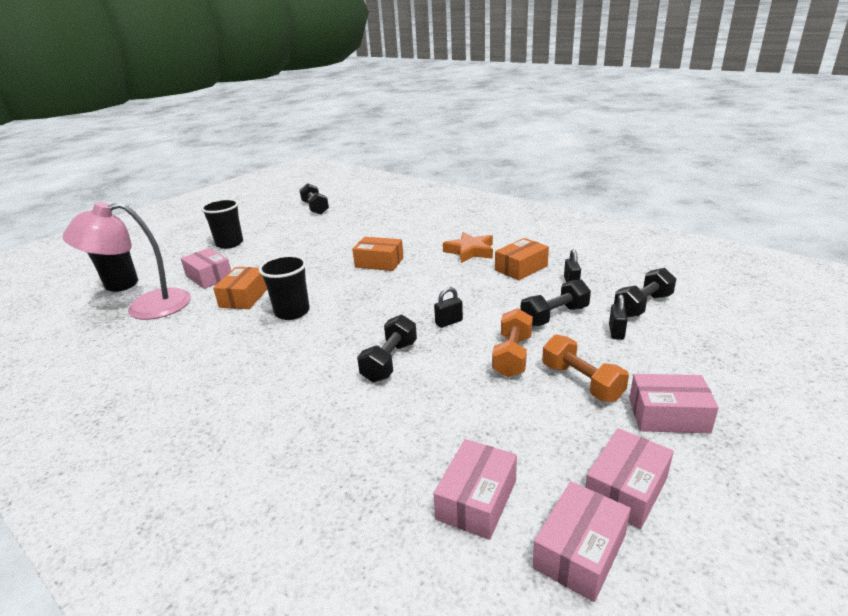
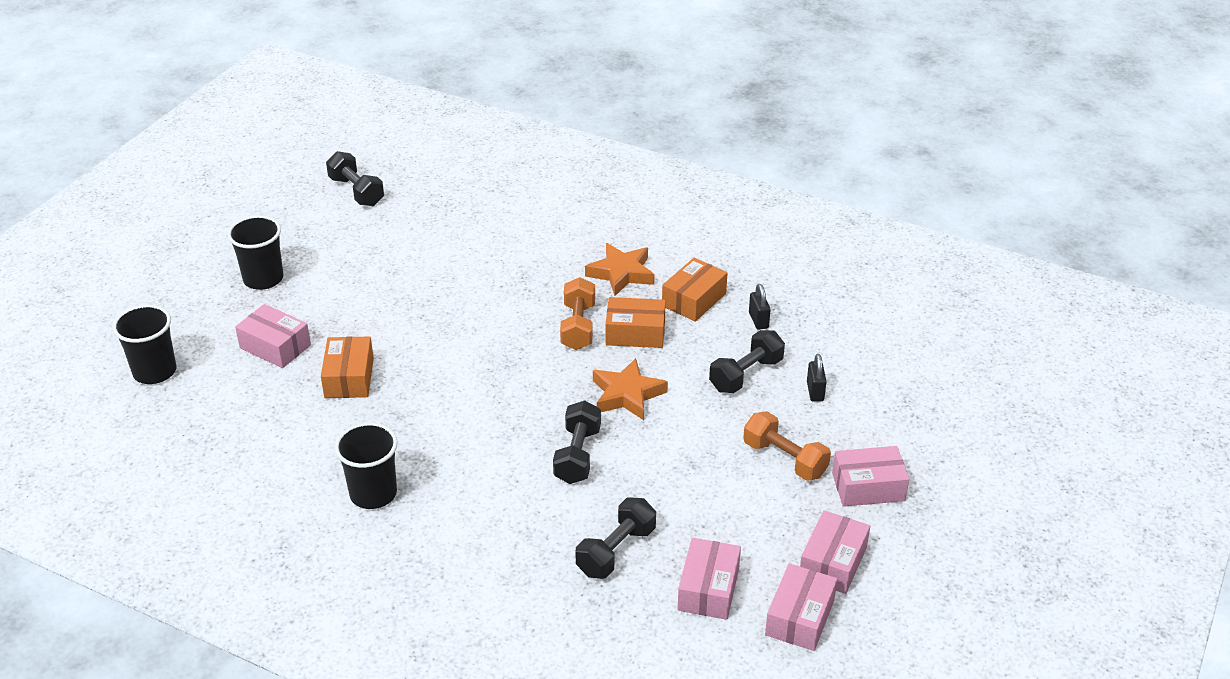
camera: 15 degrees left, 10 degrees up
pink lamp [62,202,191,320] -> none
black cup [259,255,310,320] -> black cup moved to [334,423,398,509]
orange box [352,237,404,271] -> orange box moved to [606,297,666,348]
black padlock [434,287,463,328] -> orange star [593,358,668,420]
orange dumbbell [492,308,533,377] -> orange dumbbell moved to [560,277,595,350]
black dumbbell [614,268,676,317] -> black dumbbell moved to [575,498,656,579]

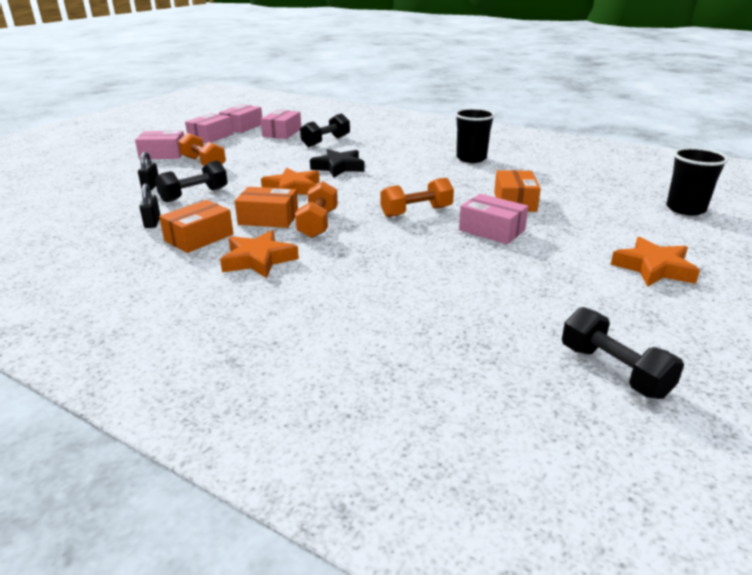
camera: 175 degrees left, 10 degrees down
black cup [227,215,283,290] -> orange star [611,237,700,287]
pink box [235,304,311,368] -> pink box moved to [459,194,528,244]
black dumbbell [553,401,601,484] -> black star [310,149,365,178]
none -> orange dumbbell [380,178,454,217]

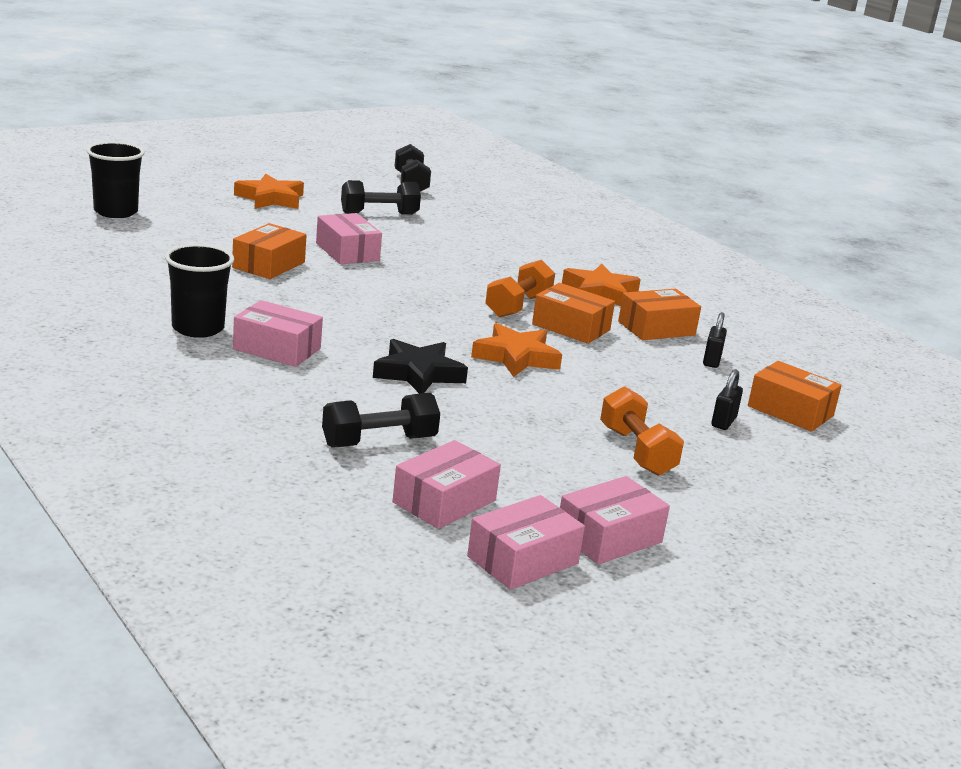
camera: 160 degrees left, 5 degrees down
pink box [135,131,184,159] -> pink box moved to [233,300,323,367]
black dumbbell [155,161,228,203] -> black dumbbell moved to [341,180,421,215]
orange dumbbell [380,178,454,217] -> none
none -> orange box [748,361,842,432]

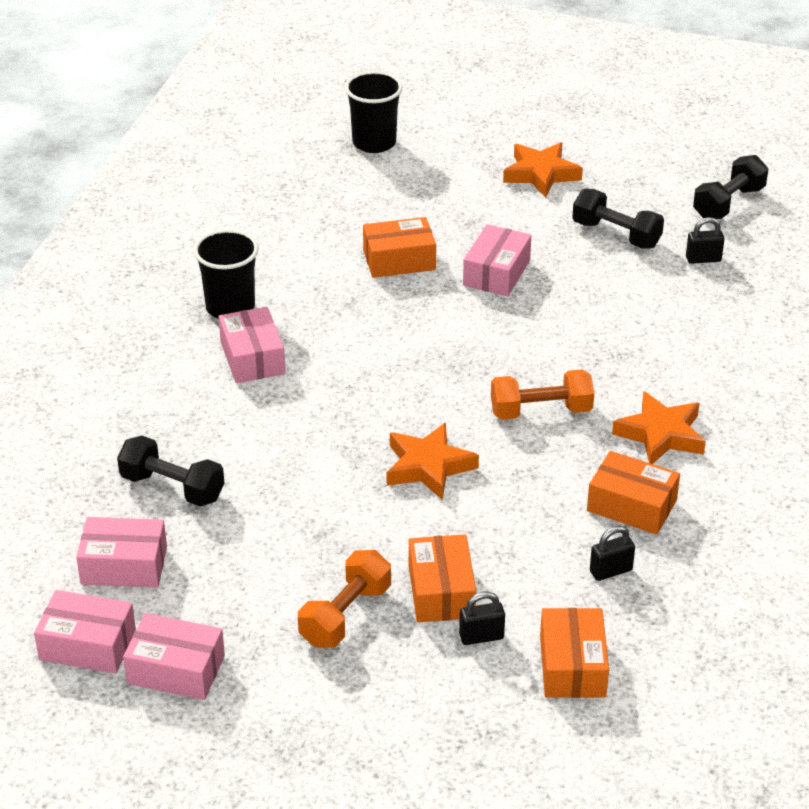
camera: 55 degrees right, 15 degrees up
black star [373,339,468,394] -> none
orange box [532,283,615,344] -> orange box moved to [409,534,476,622]
none -> black padlock [686,217,725,264]

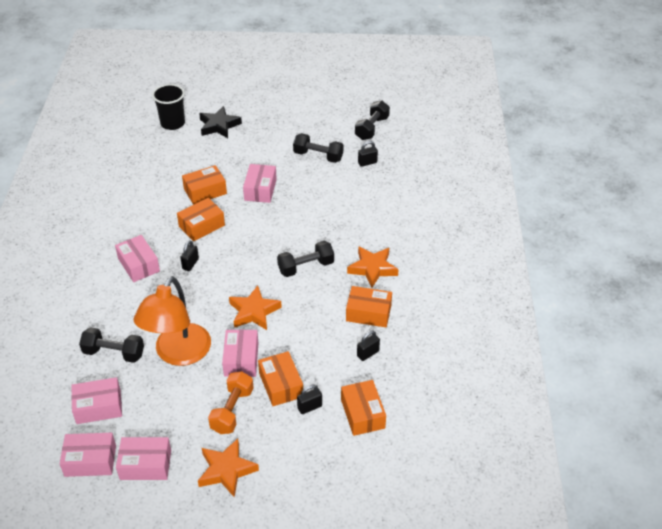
camera: 15 degrees left, 5 degrees up
black cup [194,229,259,319] -> none
orange dumbbell [491,369,594,420] -> black dumbbell [277,241,334,277]
orange star [503,142,583,198] -> orange star moved to [198,439,259,497]
none -> orange lamp [134,276,211,366]
none -> orange box [177,198,225,241]
none -> black padlock [180,240,199,271]
none -> black star [199,106,242,138]
none -> pink box [222,329,258,377]

